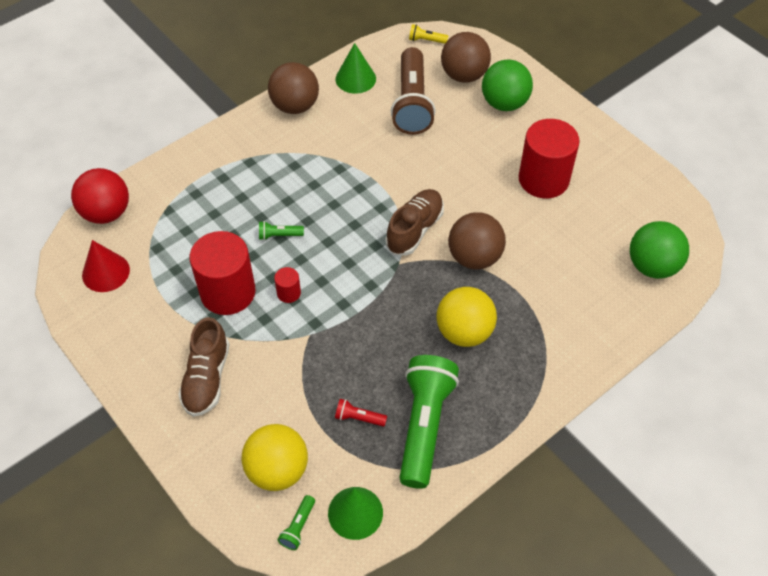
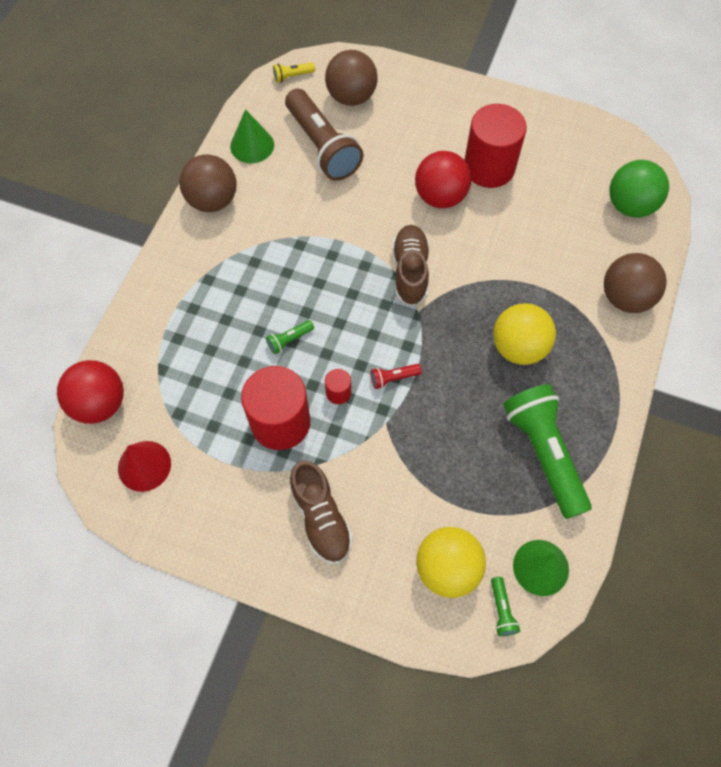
camera: 30 degrees left, 10 degrees up
red flashlight [335,399,387,427] -> red flashlight moved to [371,364,422,389]
brown ball [448,212,506,270] -> brown ball moved to [604,253,667,313]
green ball [482,59,533,111] -> none
none -> red ball [415,151,471,208]

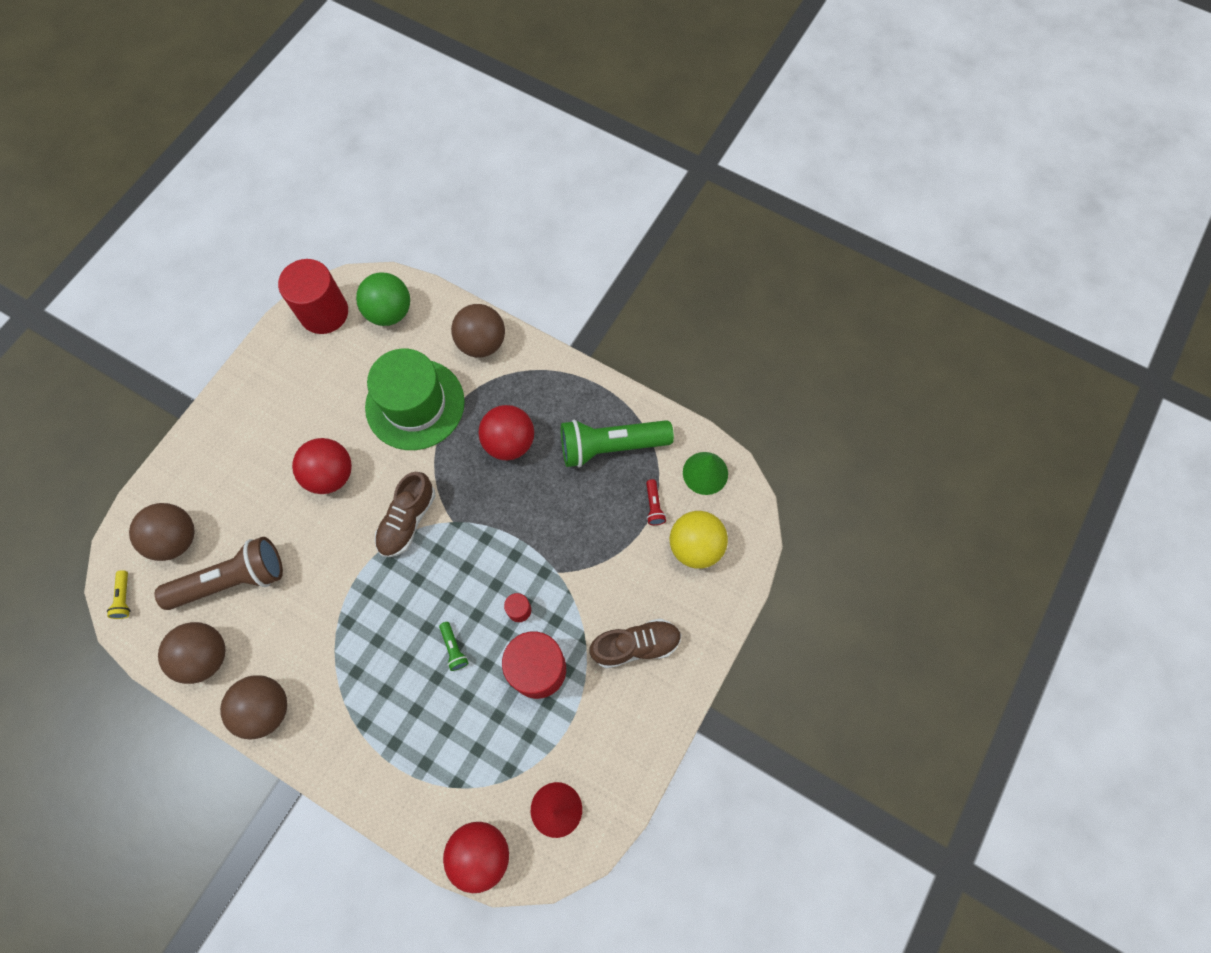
camera: 80 degrees left, 5 degrees up
green cone [230,109,274,163] -> brown ball [158,622,226,684]
red flashlight [371,364,422,389] -> red flashlight moved to [646,479,666,525]
brown shoe [392,225,429,306] -> brown shoe turned 75 degrees counterclockwise [375,472,436,557]
red cylinder [465,104,527,188] -> red cylinder moved to [278,259,348,334]
green flashlight [491,577,520,636] -> none
yellow ball [493,303,556,365] -> red ball [478,405,534,461]
none -> green hat [365,349,465,450]

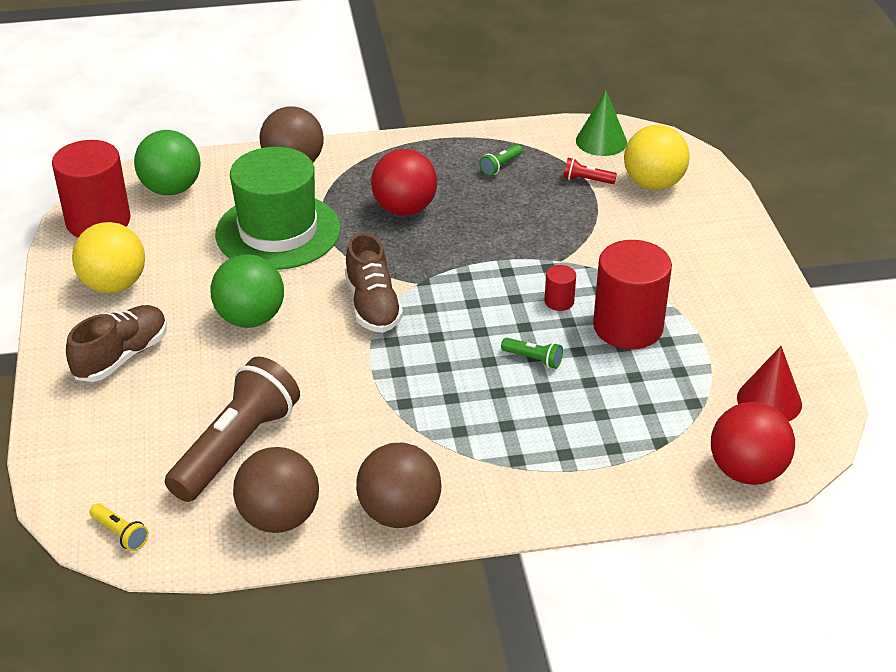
camera: 40 degrees left, 30 degrees down
brown ball [129,503,195,561] -> none
red ball [292,438,352,494] -> green ball [211,254,284,328]
green flashlight [561,420,674,467] -> green flashlight [479,144,522,176], size x0.40
brown shoe [590,618,682,669] -> brown shoe moved to [66,305,167,382]
red flashlight [646,479,666,525] -> red flashlight turned 150 degrees clockwise [563,158,617,184]
none -> yellow ball [72,222,145,293]

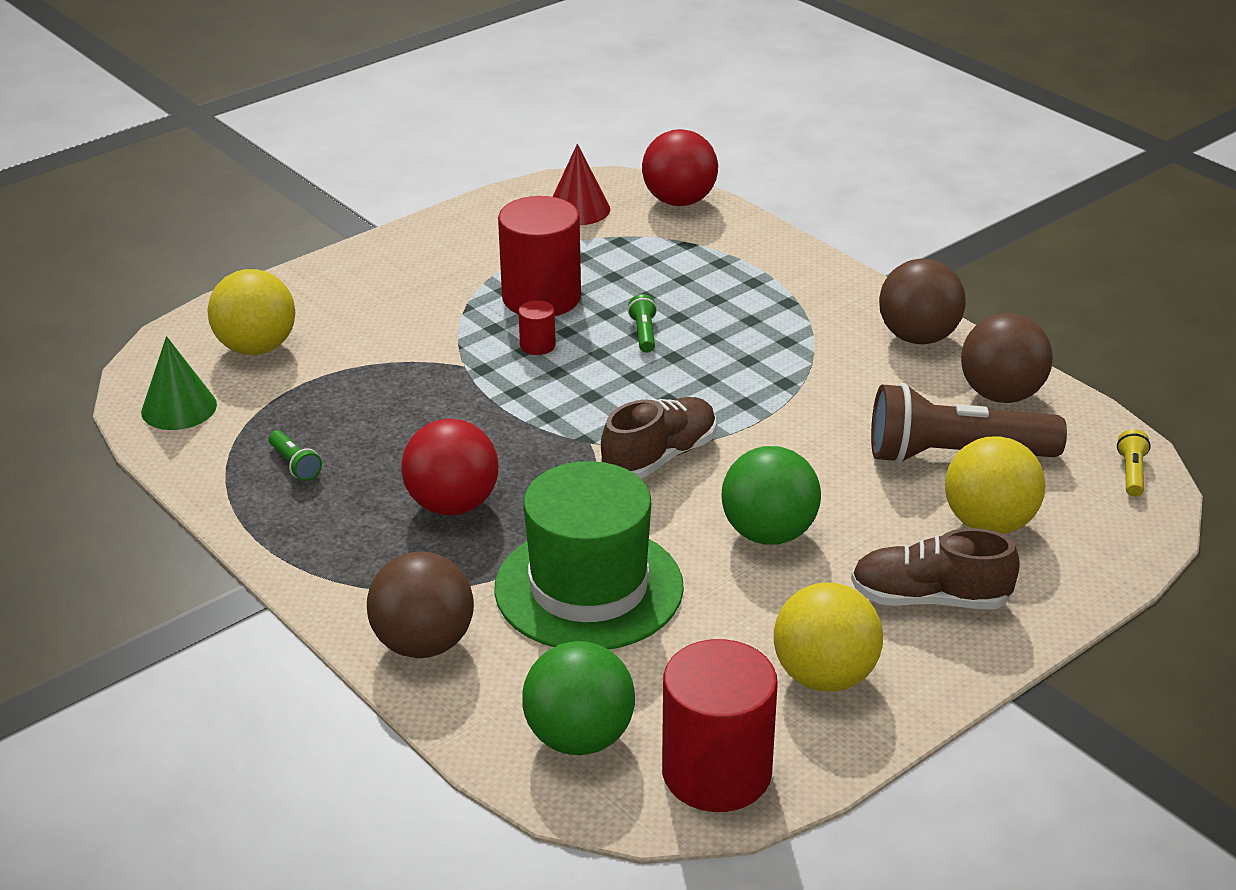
camera: 120 degrees left, 5 degrees down
green flashlight [479,144,522,176] -> green flashlight turned 45 degrees clockwise [269,430,322,481]
red flashlight [563,158,617,184] -> none
none -> yellow ball [945,436,1045,534]

